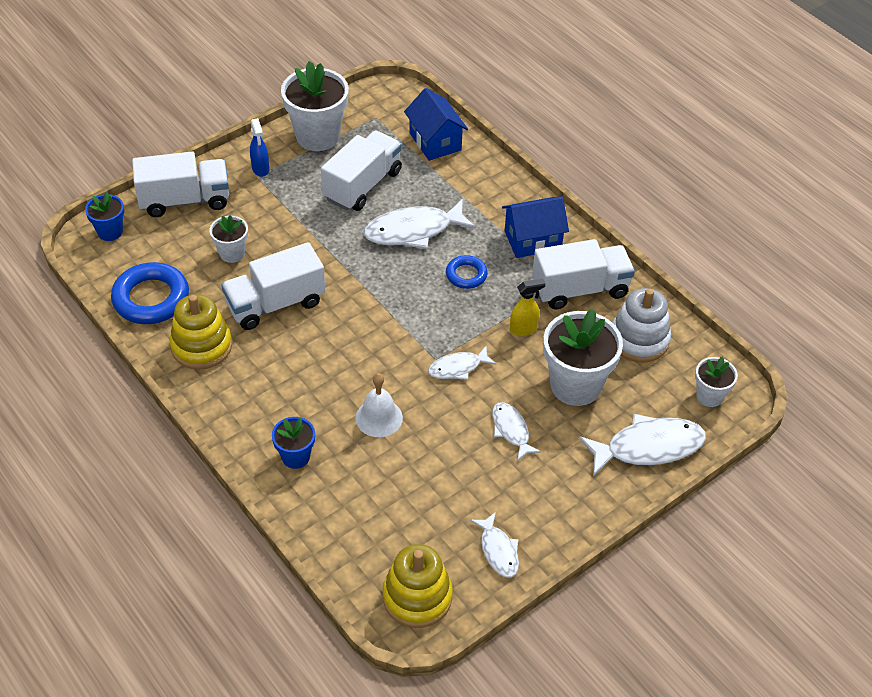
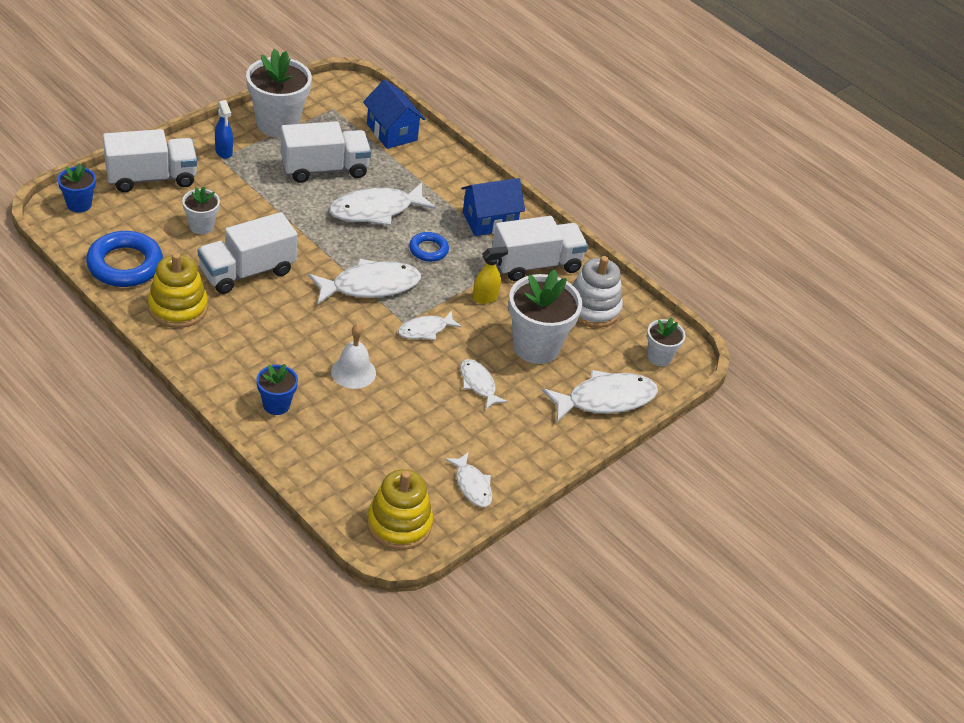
camera: 10 degrees left, 5 degrees down
white truck [321,130,402,211] -> white truck turned 45 degrees clockwise [280,121,371,183]
none -> white fish [308,258,421,304]

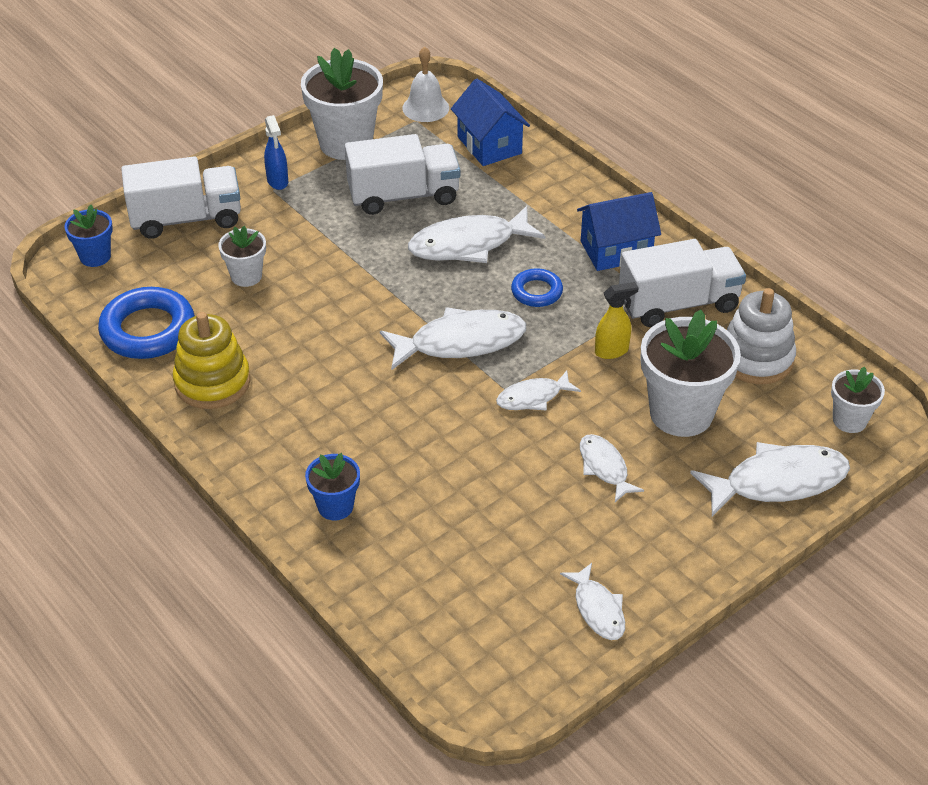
camera: 10 degrees right, 0 degrees up
white truck [198,212,298,294] -> none
white bell [331,324,376,389] -> white bell moved to [402,46,449,122]
yellow stacking toy [367,469,433,550] -> none

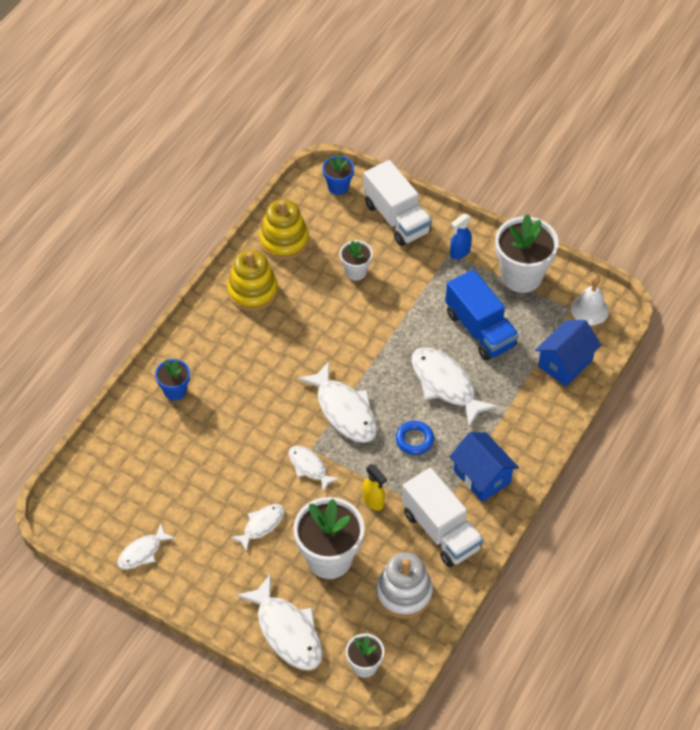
camera: 70 degrees right, 10 degrees up
blue ring [98,287,195,359] -> yellow stacking toy [259,199,309,260]
white truck [345,134,460,215] -> blue truck [445,269,519,361]

